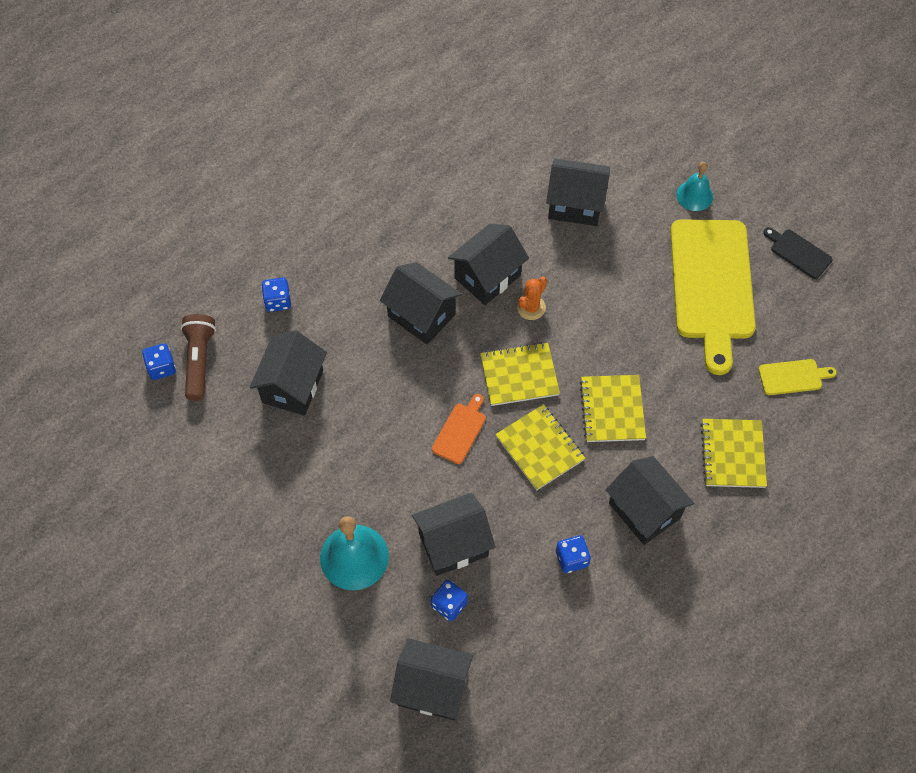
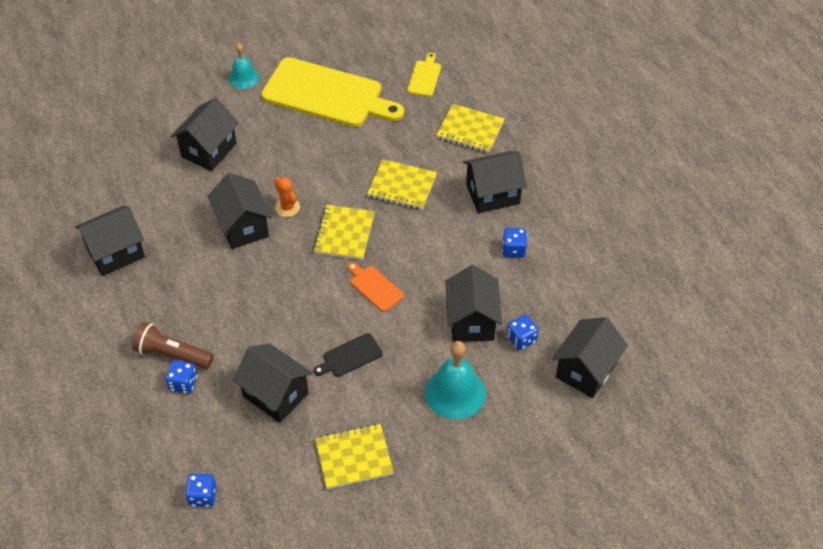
camera: 70 degrees left, 10 degrees down
brown flashlight [180,314,216,401] -> brown flashlight moved to [132,322,214,369]
black house [380,262,462,345] -> black house moved to [75,206,145,276]
yellow notebook [495,404,585,490] -> yellow notebook moved to [315,424,394,489]
black cutting board [763,227,833,279] -> black cutting board moved to [314,333,383,377]

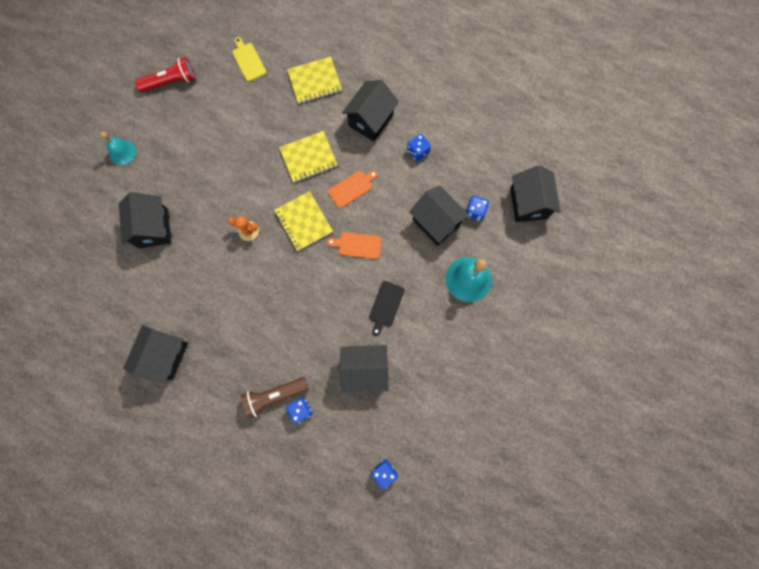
camera: 40 degrees left, 25 degrees up
black house [207,173,272,249] -> none
yellow cutting board [261,57,404,127] -> none
yellow notebook [315,424,394,489] -> none
none -> red flashlight [135,57,195,92]
none -> orange cutting board [328,171,377,208]

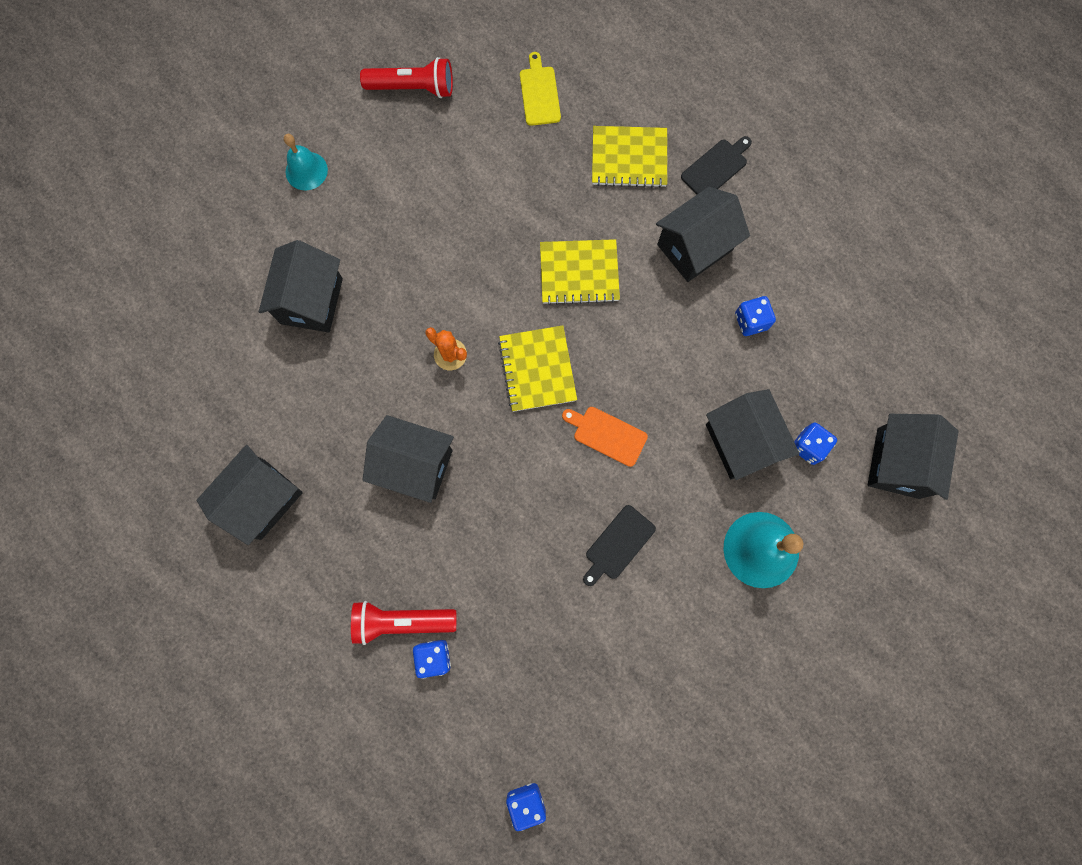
camera: 20 degrees right, 0 degrees up
brown flashlight [241,377,308,419] -> red flashlight [351,601,456,645]
orange cutting board [328,171,377,208] -> none
black house [339,345,389,393] -> black house moved to [363,415,454,503]
none -> black cutting board [681,136,752,194]

